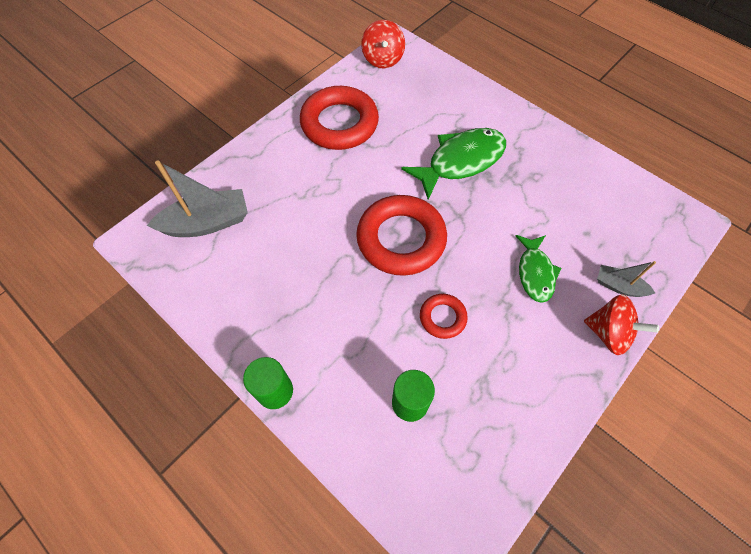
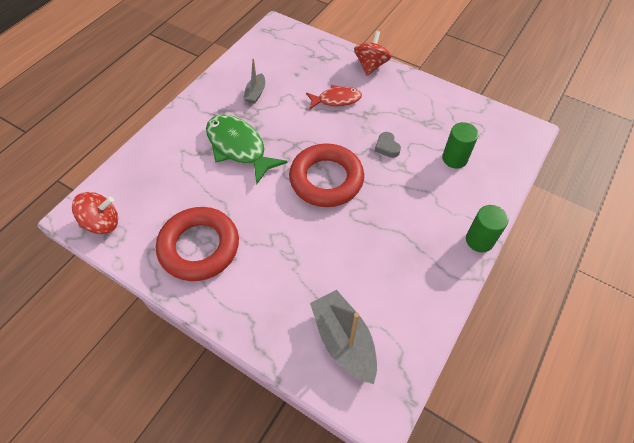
camera: 100 degrees left, 5 degrees down
red ring [420,294,468,339] -> grey heart [375,132,401,158]
green fish [516,235,561,303] -> red fish [306,85,362,110]
grey boat [597,261,656,297] -> grey boat moved to [243,58,265,104]

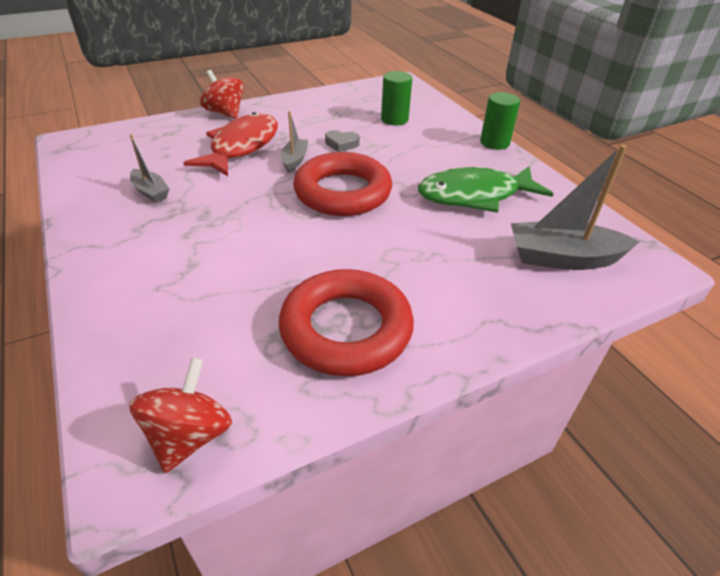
camera: 60 degrees left, 15 degrees down
green fish [206,115,288,184] -> green fish moved to [418,166,553,213]
red fish [306,85,362,110] -> red fish [183,112,278,176], size x1.62
none -> grey boat [280,111,308,173]

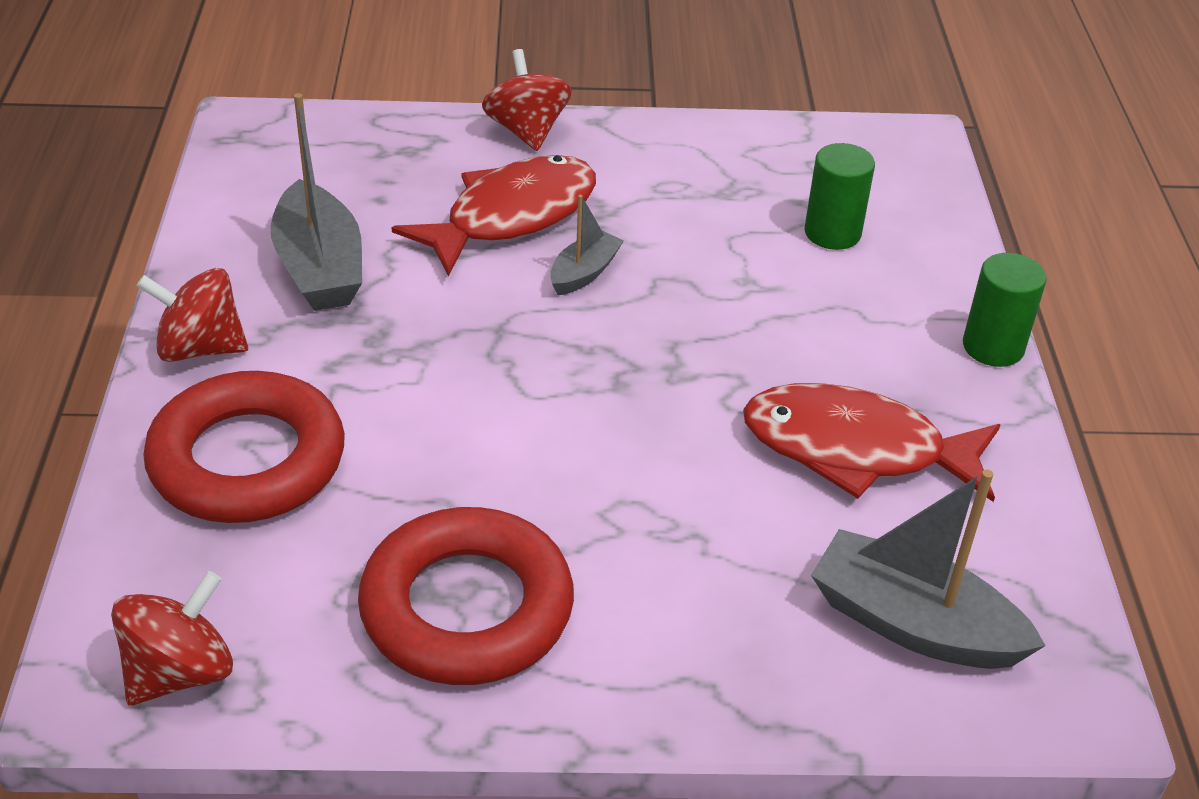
camera: 25 degrees right, 0 degrees up
grey boat [130,134,169,203] -> grey boat [271,93,362,311], size x1.83
red ring [293,152,392,216] -> red ring moved to [143,371,345,523]
grey heart [325,130,360,152] -> none
green fish [418,166,553,213] -> red fish [743,383,1001,502]
none -> red spinning top [136,268,248,362]

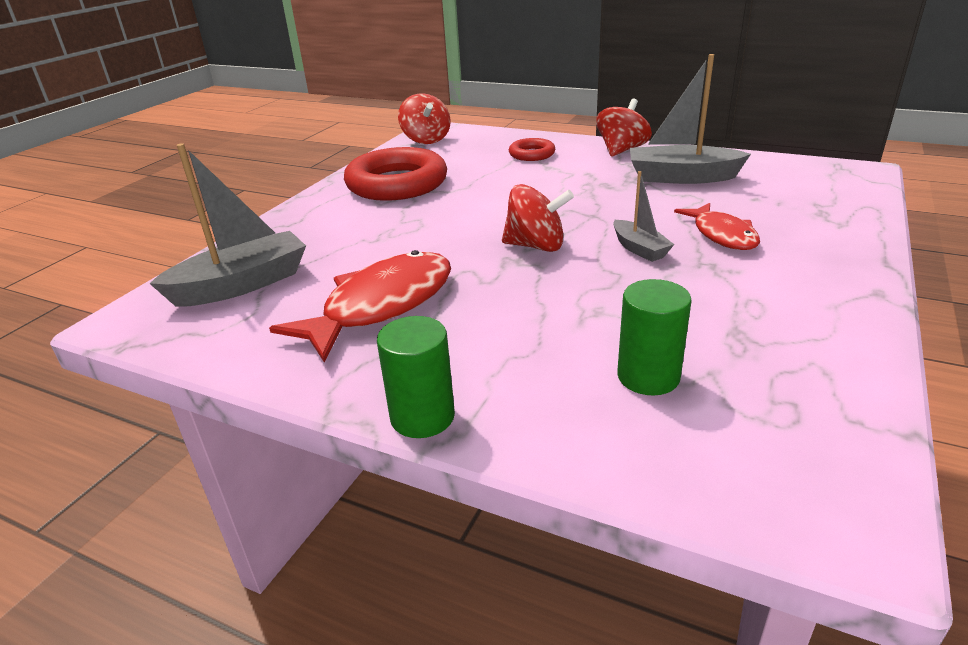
camera: 120 degrees right, 10 degrees down
red ring [143,371,345,523] -> red ring [509,138,555,161], size x0.49
red fish [392,155,596,276] -> red fish [674,203,760,250], size x0.62
red spinning top [482,49,572,151] -> red spinning top moved to [502,184,574,252]

